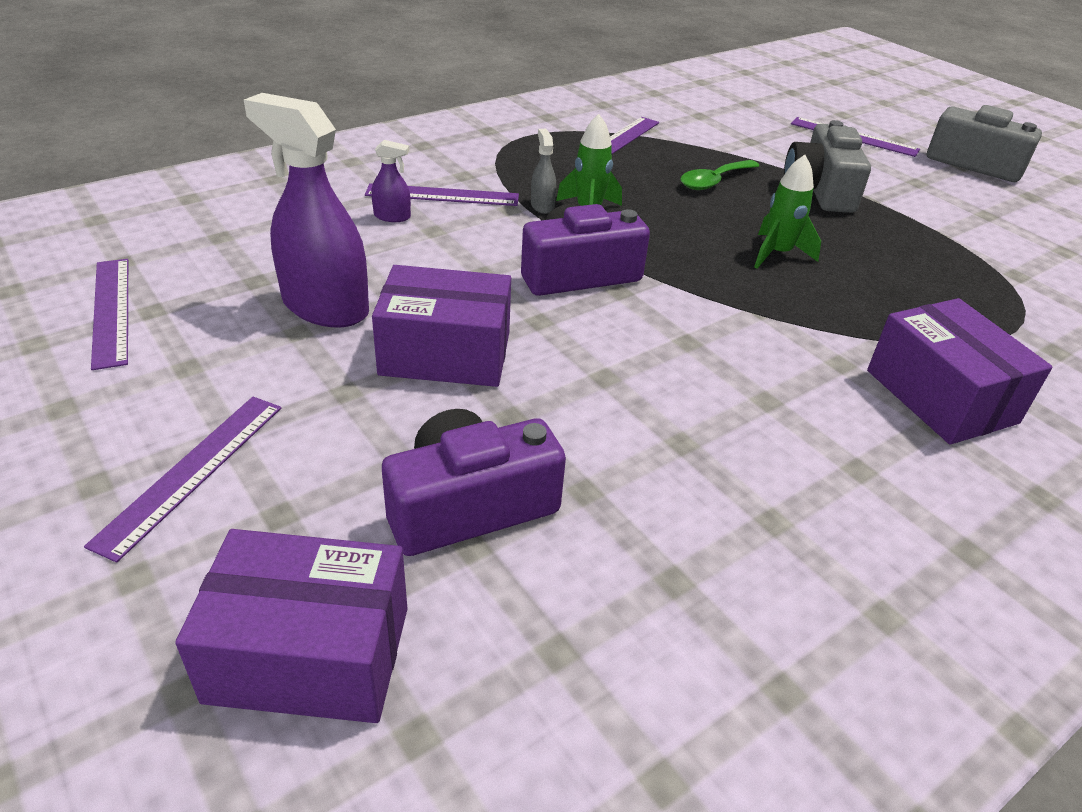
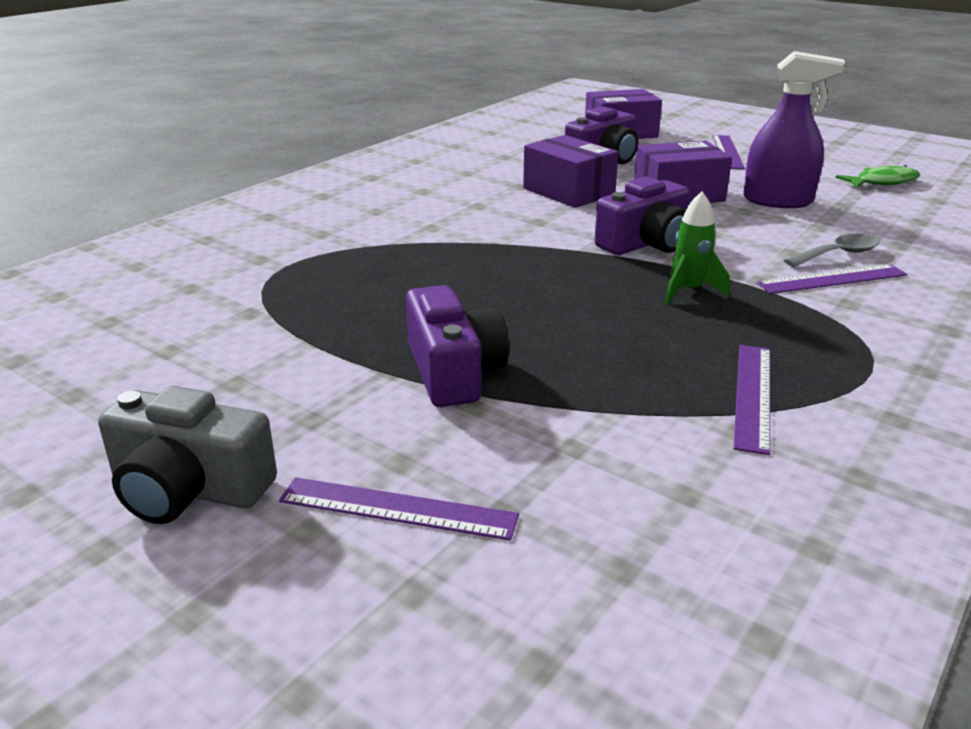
camera: 165 degrees right, 10 degrees down
purple ruler [91,259,128,370] -> green fish [835,165,920,188]
purple spray bottle [371,140,411,222] -> grey spoon [784,234,880,267]
grey spray bottle [531,129,556,214] -> none
green spoon [680,160,759,190] -> none
green rocket [754,155,821,268] -> none
grey camera [784,120,871,213] -> purple camera [406,285,509,407]
purple box [867,298,1052,444] -> purple box moved to [523,135,619,208]

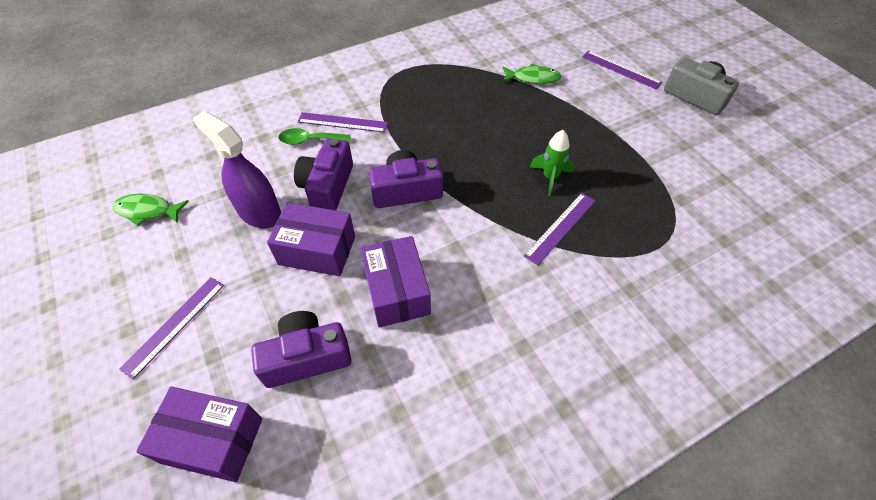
camera: 155 degrees left, 25 degrees up
purple camera [406,285,509,407] -> purple camera moved to [294,138,353,210]
green rocket [664,192,730,305] -> green rocket moved to [530,130,573,196]
purple ruler [733,345,770,455] -> purple ruler moved to [524,193,595,265]
grey spoon [784,234,880,267] -> green spoon [278,128,351,145]
none -> green fish [502,64,561,84]

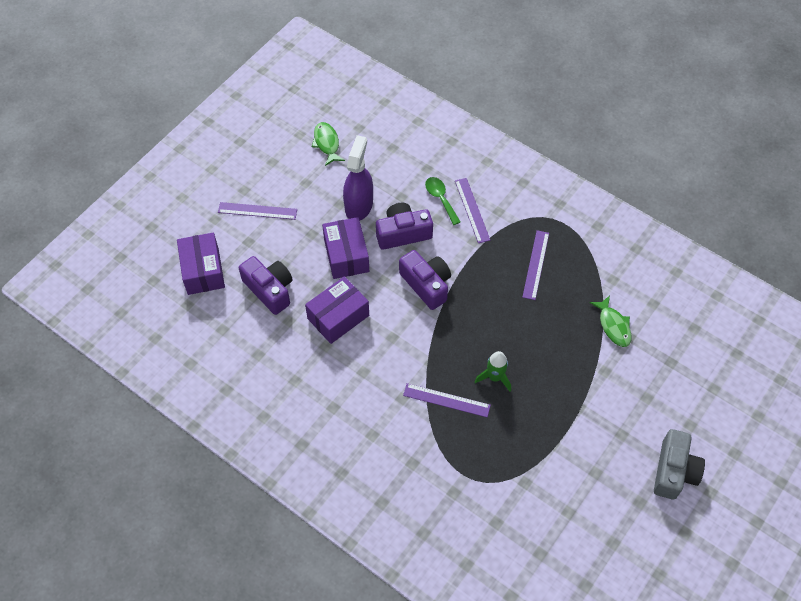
camera: 65 degrees right, 5 degrees up
purple ruler [582,51,662,89] -> purple ruler moved to [522,230,549,300]

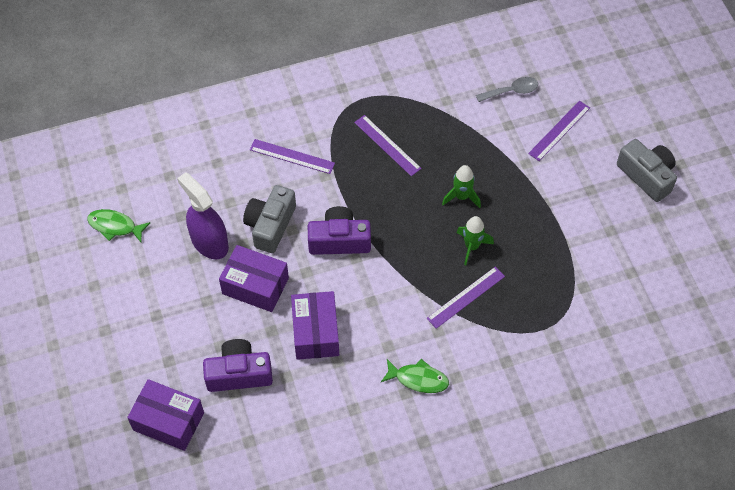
camera: 55 degrees left, 0 degrees up
purple ruler [218,202,297,220] -> purple ruler moved to [528,101,590,161]
purple camera [376,203,433,250] -> grey camera [243,185,296,253]
green spoon [425,177,461,225] -> none
green fish [590,296,632,347] -> green fish moved to [381,359,449,393]
none -> green rocket [442,165,481,208]
none -> grey spoon [476,77,538,102]

